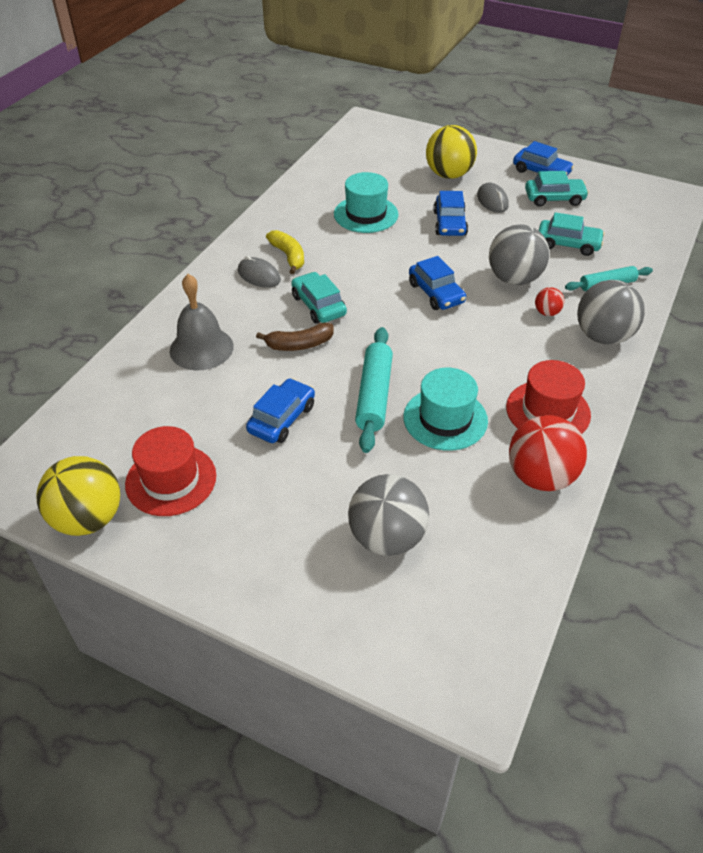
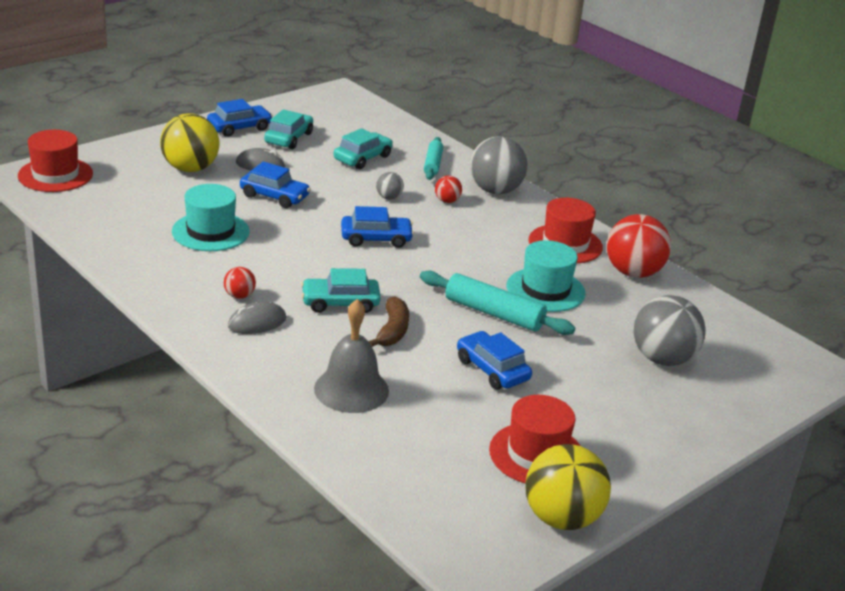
camera: 70 degrees left, 15 degrees down
yellow banana [266,230,304,274] -> red ball [224,267,256,299]
grey ball [489,224,549,285] -> grey ball [376,172,404,200], size x0.47
none -> red hat [18,130,93,192]

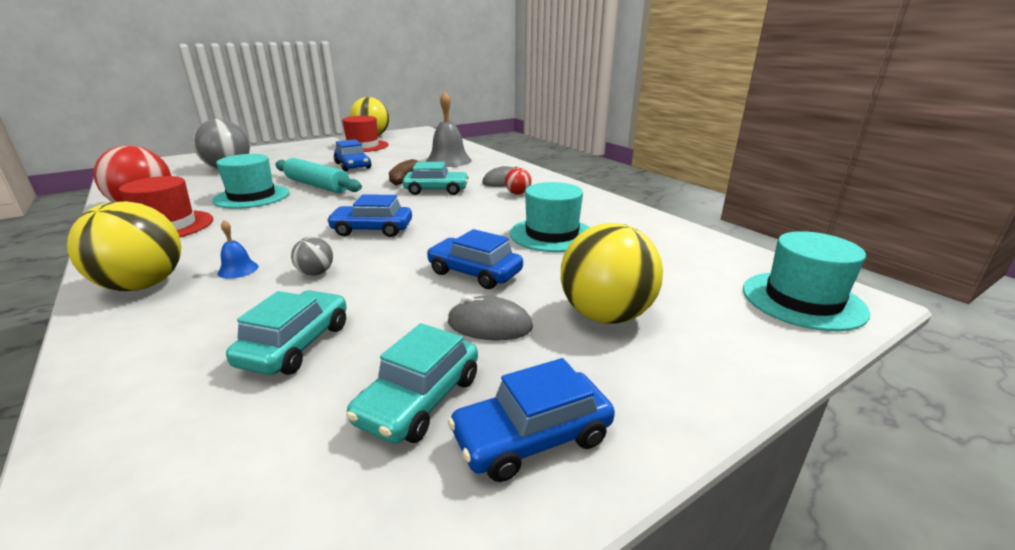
camera: 170 degrees left, 5 degrees down
red hat [18,130,93,192] -> turquoise hat [743,231,870,331]
turquoise car [333,128,393,169] -> turquoise car turned 150 degrees clockwise [226,290,347,375]
turquoise rolling pin [424,137,443,180] -> none
red ball [435,175,462,203] -> blue bell [218,220,258,279]
grey ball [470,136,528,194] -> yellow ball [67,201,181,291]

